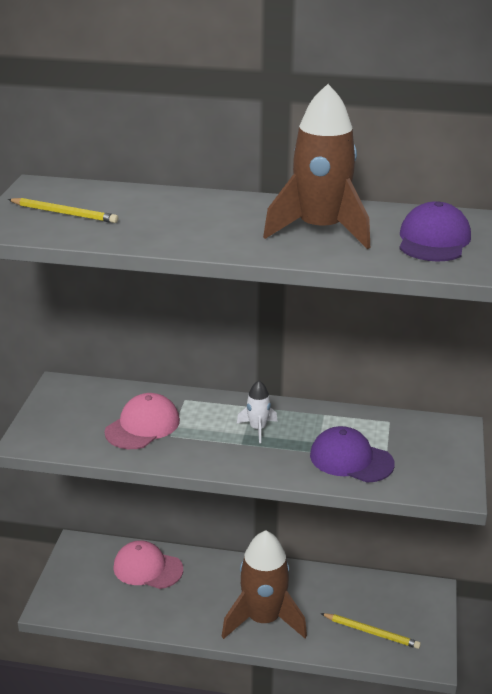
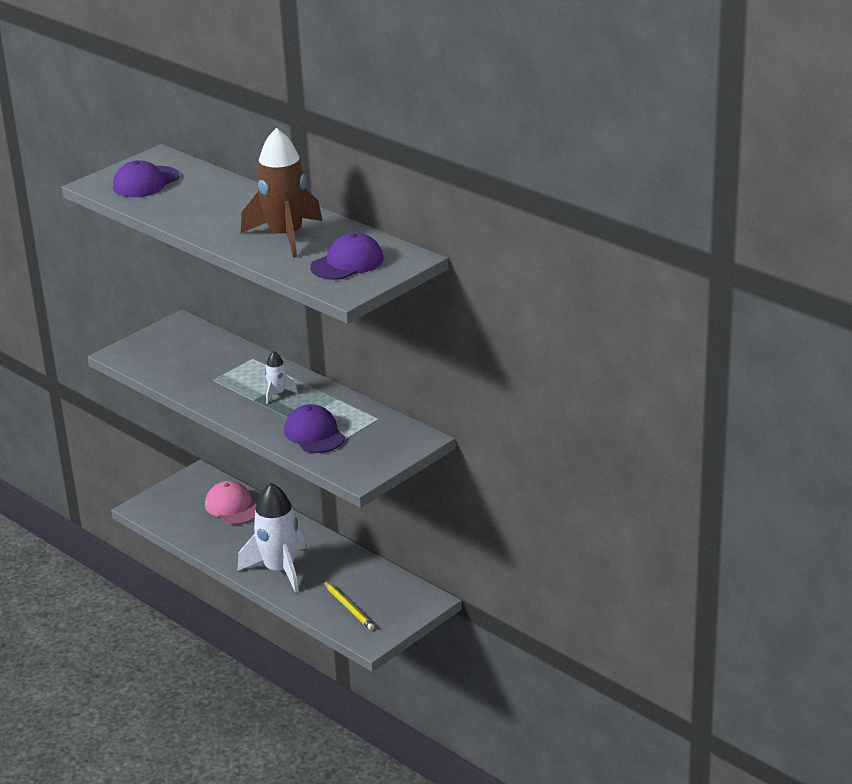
camera: 35 degrees right, 0 degrees up
yellow pencil [8,198,118,223] -> purple cap [113,160,180,197]
pink cap [105,393,180,449] -> none
brown rocket [222,530,307,639] -> white rocket [237,483,306,593]

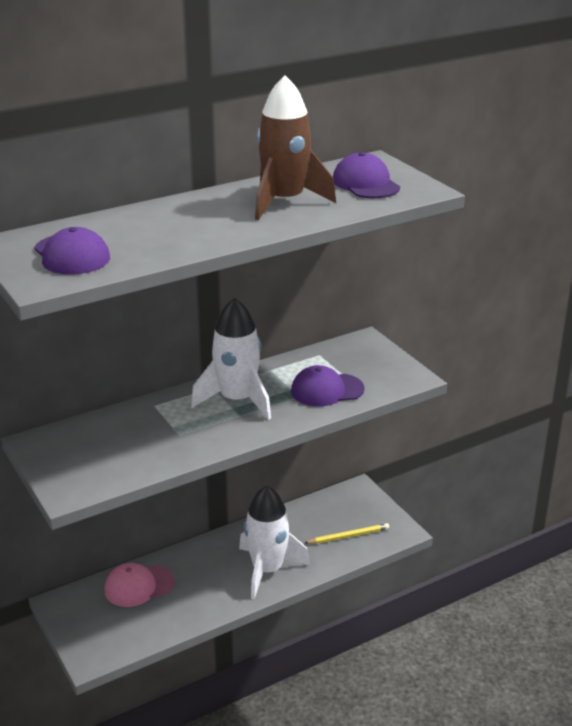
camera: 75 degrees left, 0 degrees up
white rocket [265,351,298,404] -> white rocket [191,297,271,420], size x2.19

